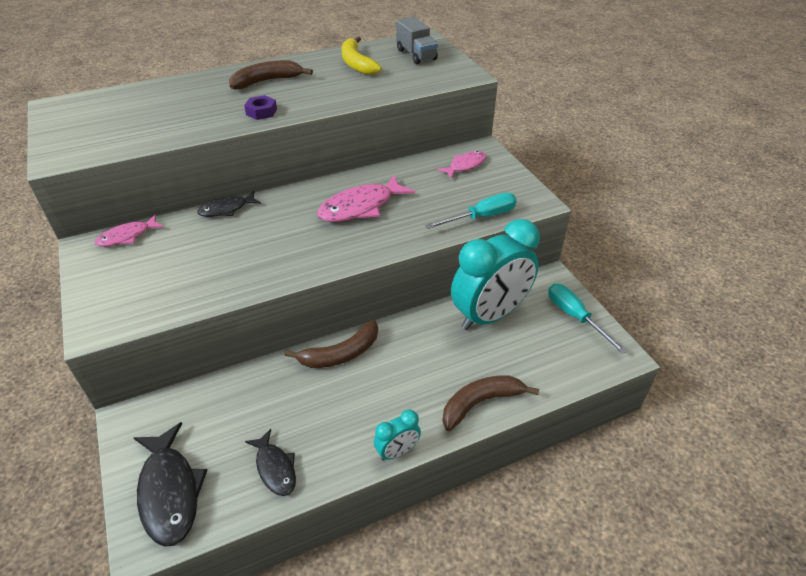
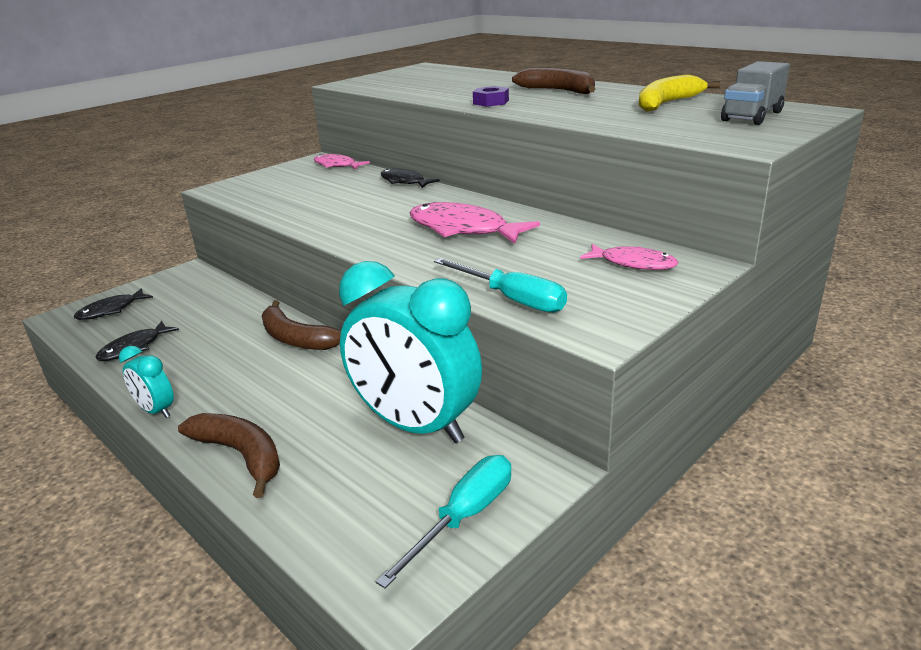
camera: 70 degrees right, 15 degrees down
black fish [134,422,207,547] -> black fish [74,288,153,320], size x0.60

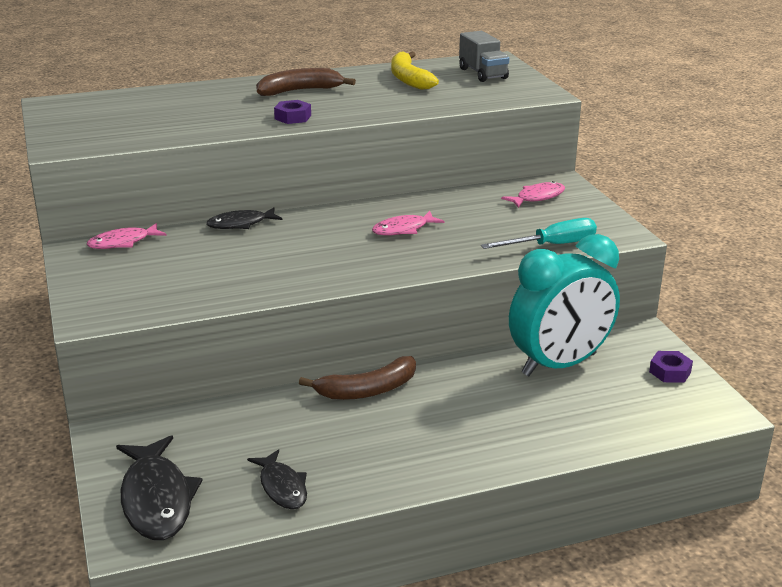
camera: 65 degrees left, 0 degrees up
black fish [74,288,153,320] -> black fish [116,435,203,540], size x1.67
turquoise clock [119,346,174,418] -> none
brown banana [178,413,280,498] -> none
turquoise screwdriver [376,455,511,589] -> purple nut [649,351,693,383]
pink fish [410,202,540,244] -> pink fish [372,211,445,236], size x0.60

